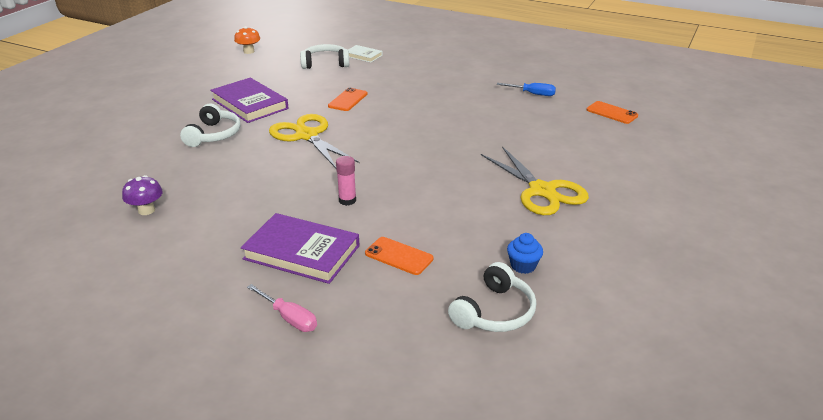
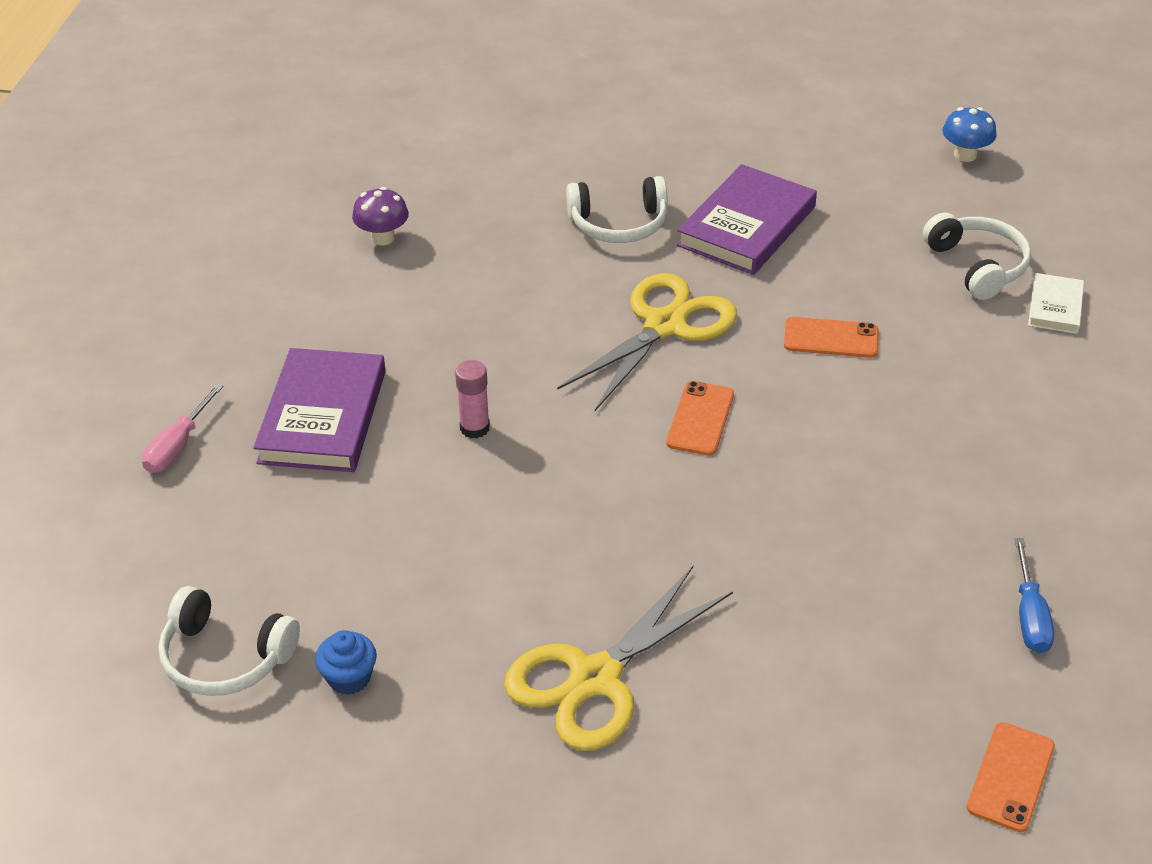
camera: 75 degrees right, 10 degrees up
orange mushroom [234,26,260,54] -> blue mushroom [943,107,996,162]
orange phone [365,237,434,275] -> orange phone moved to [666,381,734,456]

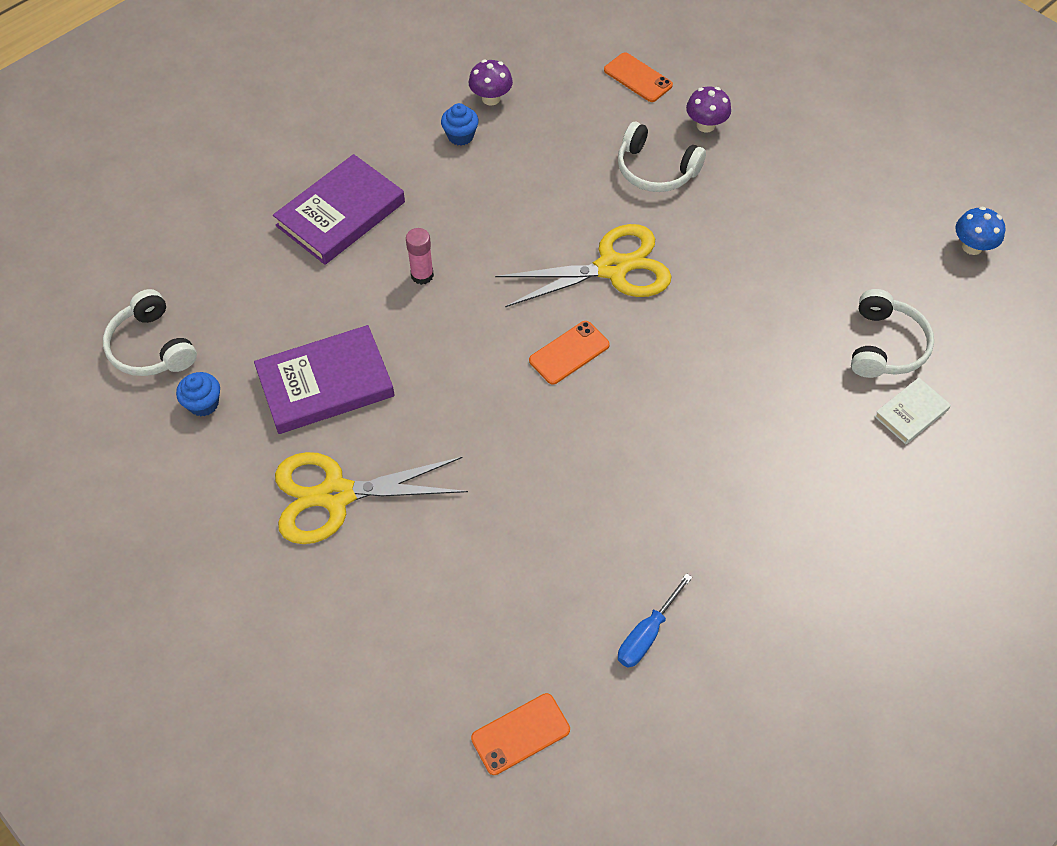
camera: 35 degrees right, 15 degrees up
pink screwdriver [142,384,224,473] -> none
purple book [677,164,817,275] -> purple book moved to [254,325,395,434]
orange phone [784,317,878,358] -> orange phone moved to [604,53,673,102]
none -> blue cupcake [441,103,479,146]
none -> purple mushroom [686,86,731,132]

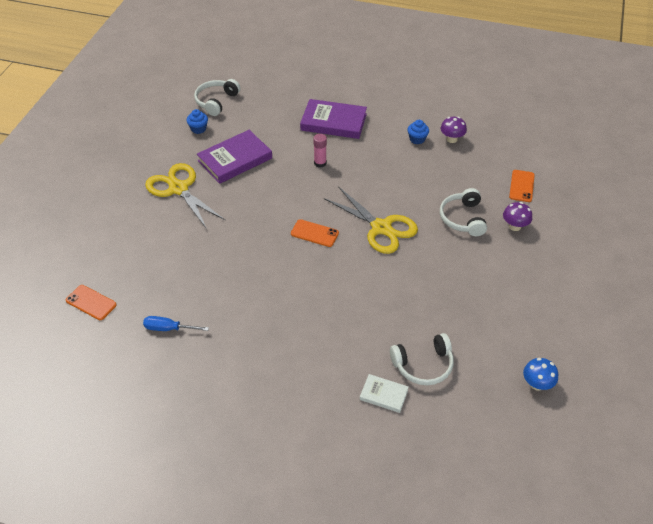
camera: 60 degrees right, 10 degrees down
purple book [254,325,395,434] -> purple book turned 75 degrees counterclockwise [197,130,272,184]

